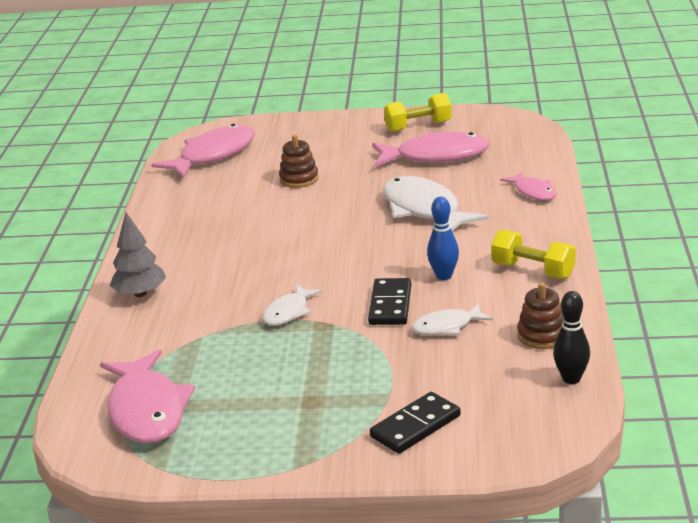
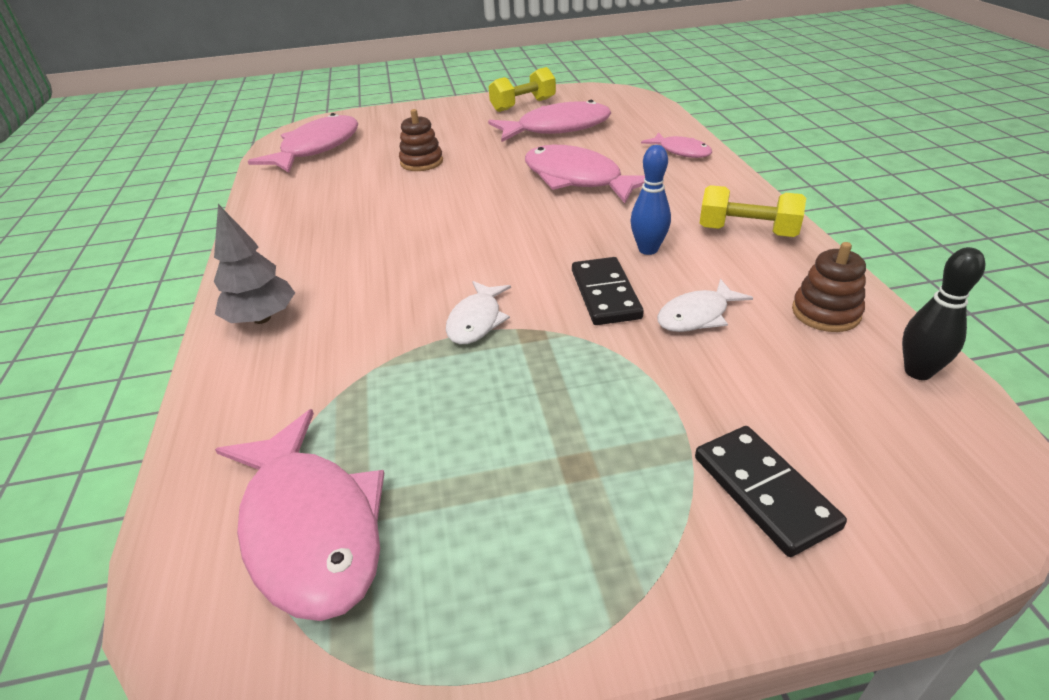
camera: 15 degrees left, 10 degrees up
black domino [370,392,461,454] -> black domino turned 60 degrees counterclockwise [695,426,847,557]
white fish [383,176,489,231] -> pink fish [525,145,645,203]

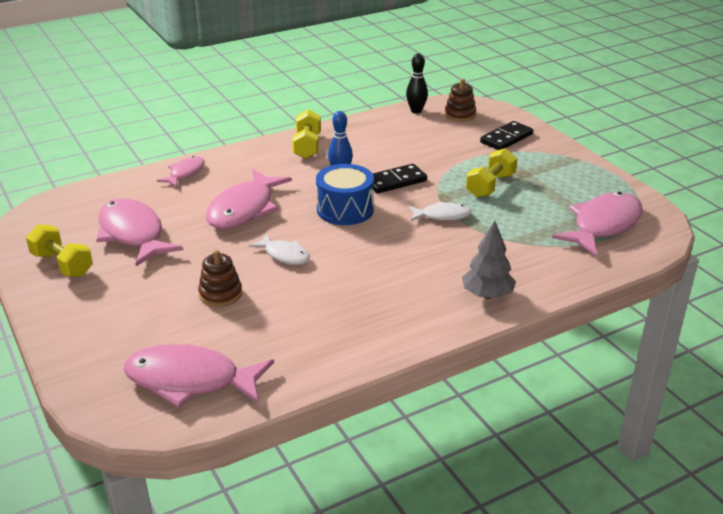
camera: 110 degrees left, 5 degrees down
white fish [657,279,753,332] -> white fish moved to [249,234,310,265]
brown stacking toy [792,242,866,332] -> brown stacking toy moved to [445,79,476,122]
none -> blue drum [316,164,374,225]
none -> yellow dumbbell [466,148,517,198]

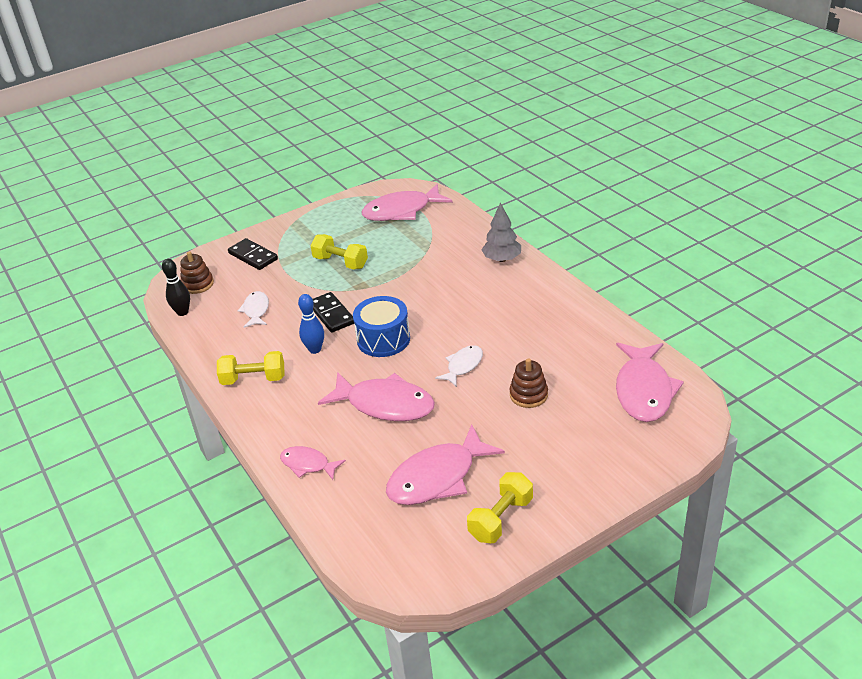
camera: 90 degrees left, 5 degrees up
white fish [409,201,472,221] -> white fish moved to [238,291,269,328]
pink fish [552,192,643,256] -> pink fish turned 60 degrees counterclockwise [361,184,453,221]

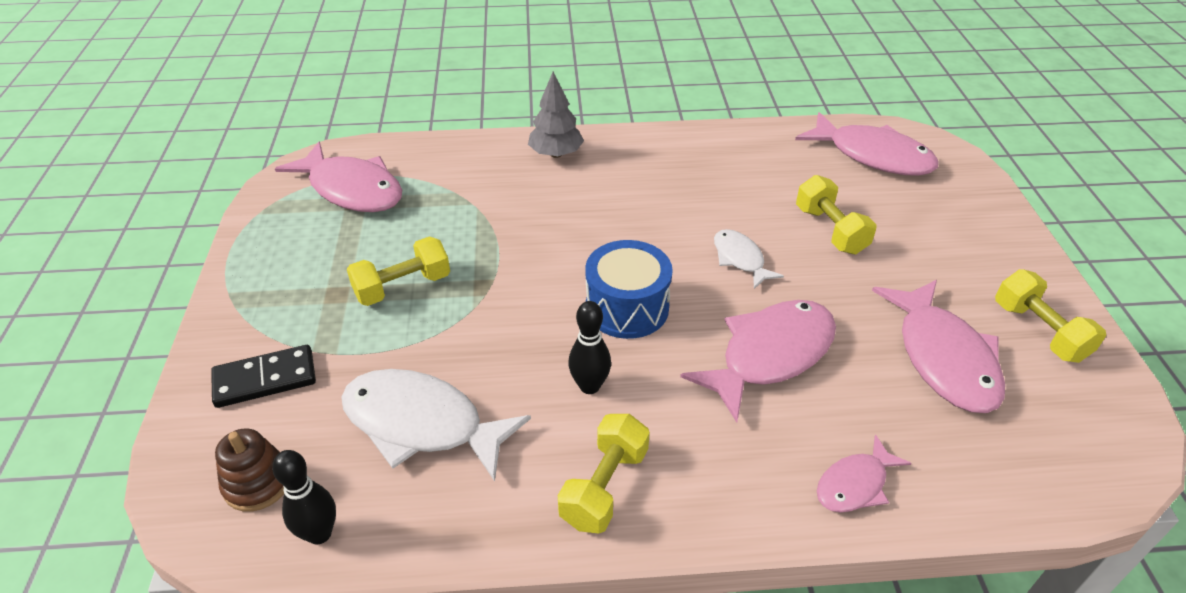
camera: 65 degrees left, 5 degrees up
white fish [238,291,269,328] -> white fish [341,369,531,481], size x1.84
blue bowling pin [298,294,324,354] -> black bowling pin [568,301,611,394]
black domino [313,292,354,333] -> none
pink fish [361,184,453,221] -> pink fish turned 60 degrees counterclockwise [275,142,402,212]
brown stacking toy [510,358,548,408] -> yellow dumbbell [796,175,876,254]

